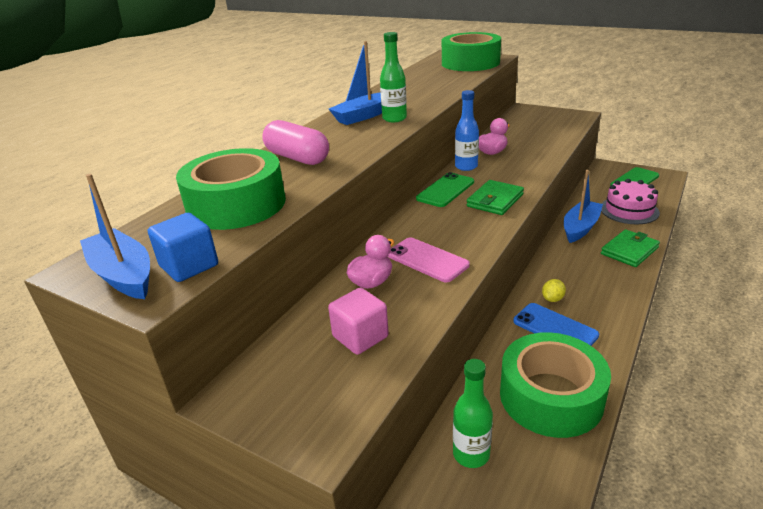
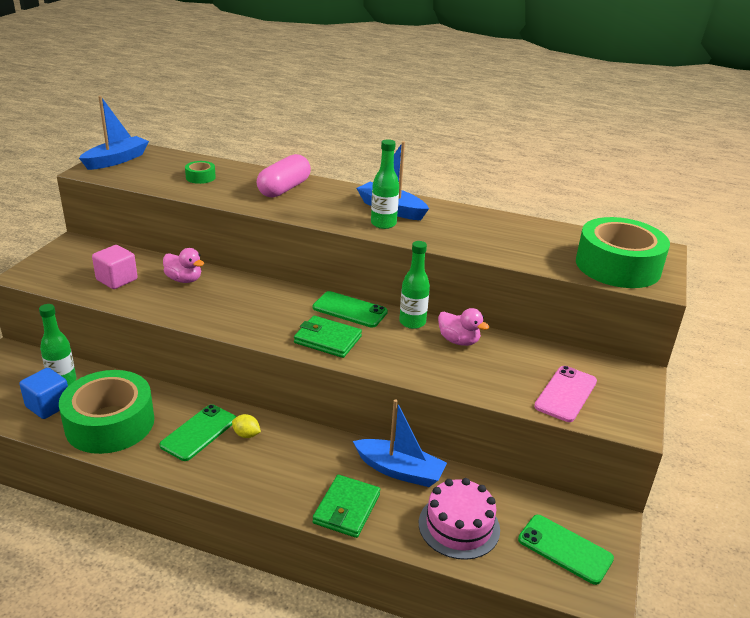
camera: 75 degrees right, 0 degrees up
blue cube [148,213,218,282] -> blue cube moved to [19,368,68,419]
green tape [176,148,286,230] -> green tape [185,161,216,184], size x0.41
pink phone [387,237,470,282] -> pink phone moved to [534,366,597,422]
blue bottle [455,90,479,171] -> green bottle [399,241,430,329]
blue phone [513,303,599,346] -> green phone [159,404,236,461]
green wallet [601,229,660,267] -> green wallet turned 75 degrees clockwise [313,475,380,538]

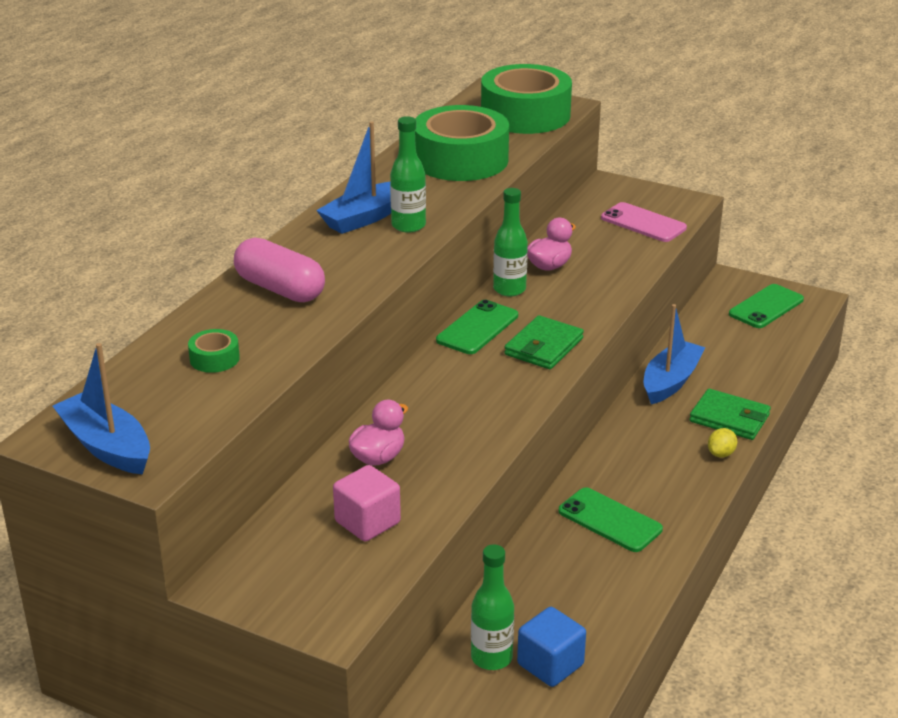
camera: 80 degrees left, 0 degrees up
green tape [59,370,154,454] -> green tape moved to [415,105,509,181]
yellow lemon [232,414,261,438] -> yellow lemon moved to [708,428,737,458]
pink cake [419,478,500,560] -> none

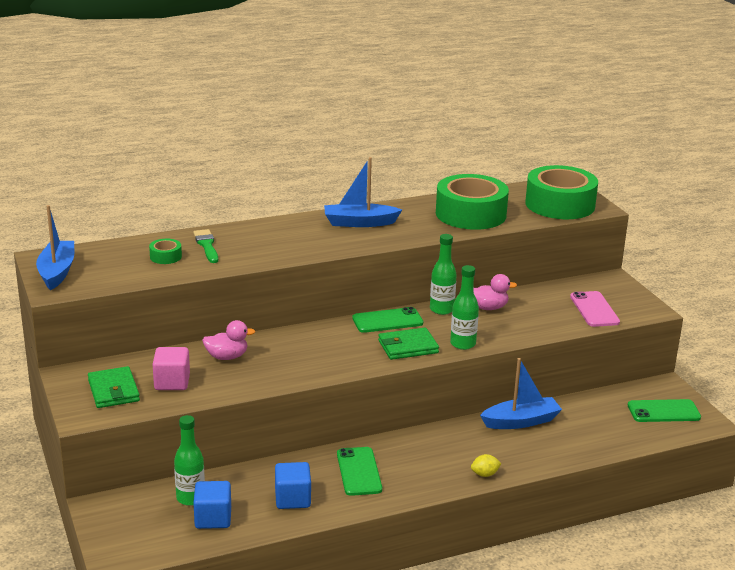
camera: 40 degrees right, 5 degrees down
pink capsule [234,238,325,302] -> none
green bottle [390,116,426,233] -> green bottle moved to [450,265,479,350]
green wallet [689,389,771,440] -> green wallet moved to [88,366,140,408]
none -> green brush [193,229,218,263]
none -> blue cube [275,462,311,509]

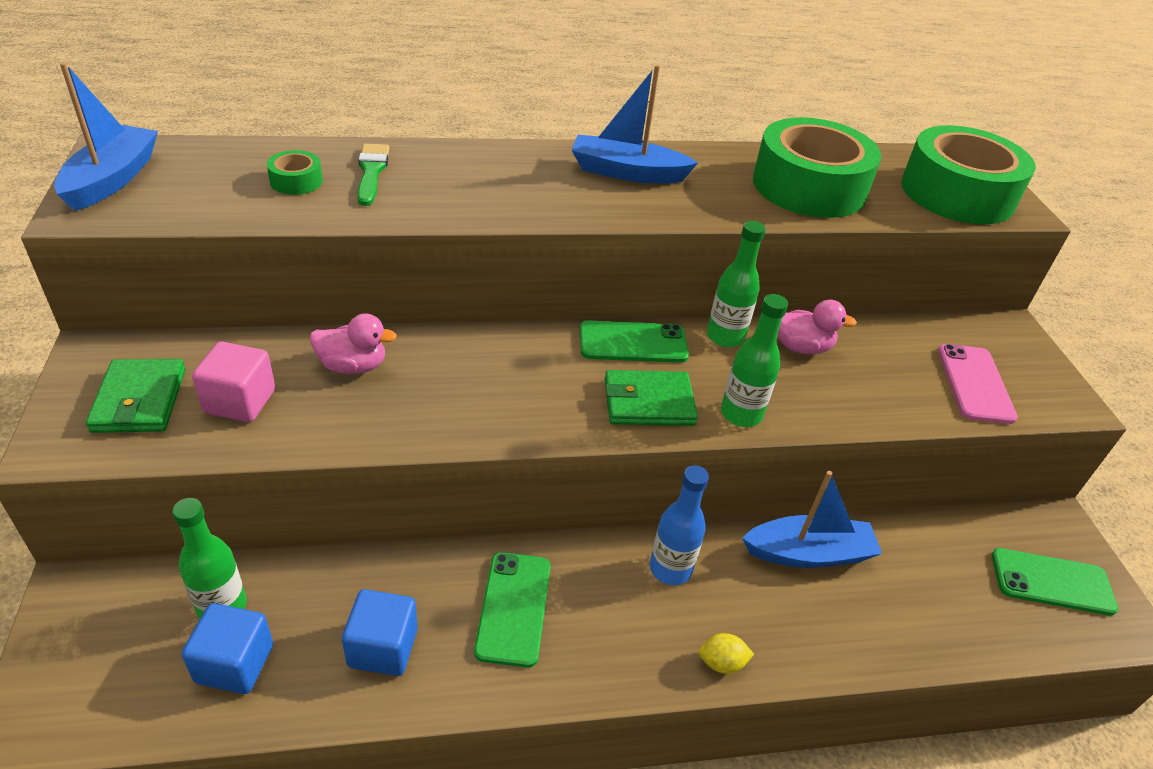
camera: 10 degrees right, 15 degrees up
none -> blue bottle [650,465,709,585]

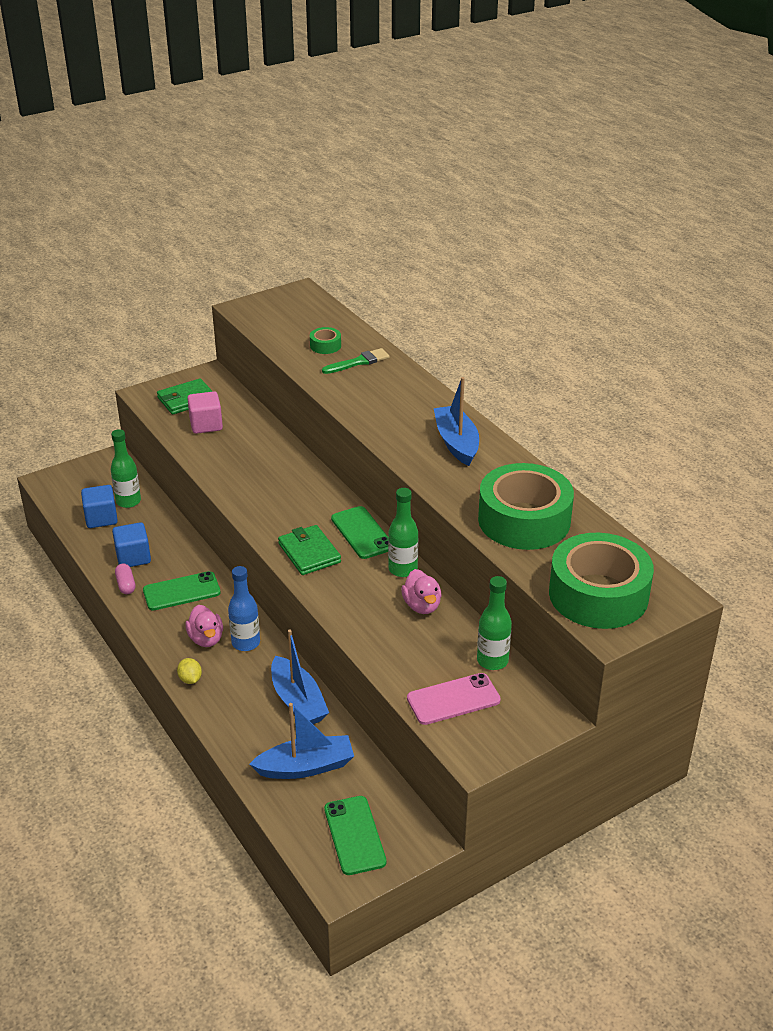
camera: 70 degrees right, 5 degrees down
blue boat [54,62,158,211] -> blue boat moved to [249,703,354,779]
pink duck [310,313,397,374] -> pink duck moved to [185,605,223,647]
green bottle [721,294,788,427] -> green bottle moved to [477,576,512,670]
none -> pink capsule [115,563,135,594]

